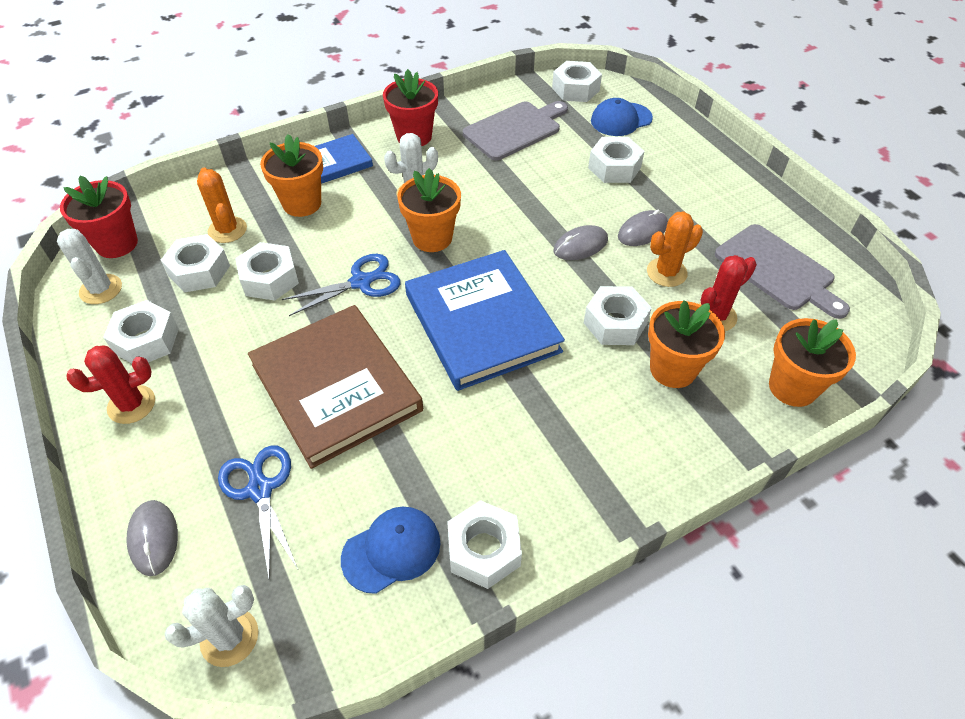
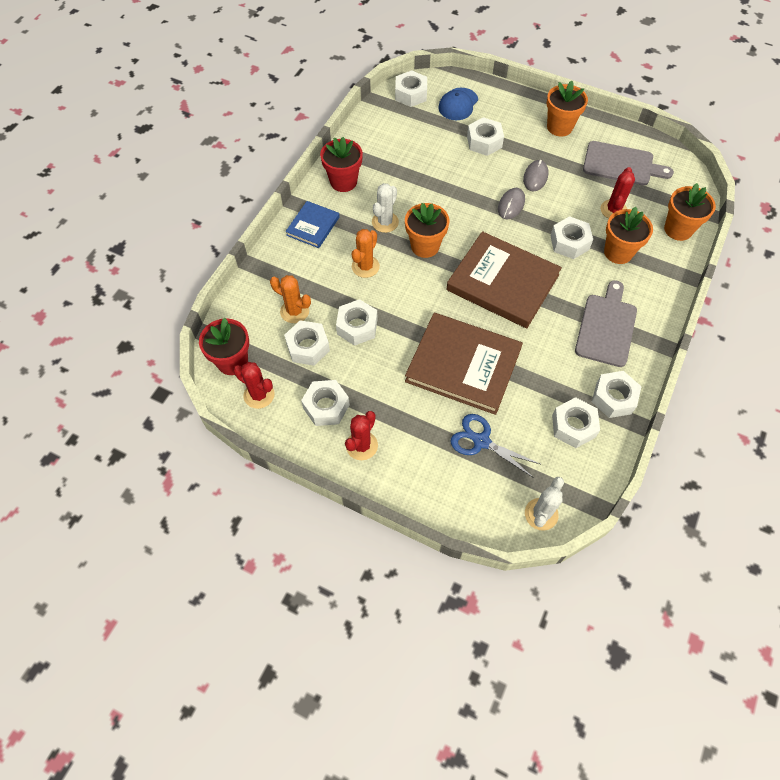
camera: 35 degrees left, 10 degrees up
white cactus [57,229,122,304] -> red cactus [233,362,275,409]
grey mouse [126,500,178,576] -> none
orange flower pot [260,134,323,217] -> orange flower pot moved to [546,81,588,136]
blue scissors [282,254,401,316] -> none
blue cap [341,507,441,594] -> white nut [552,397,600,448]
blue book [405,250,565,391] -> brown book [446,231,562,328]
grey cutting board [463,101,568,160] -> grey cutting board moved to [575,280,637,367]
orange cactus [647,212,703,287] -> orange cactus moved to [352,229,380,278]

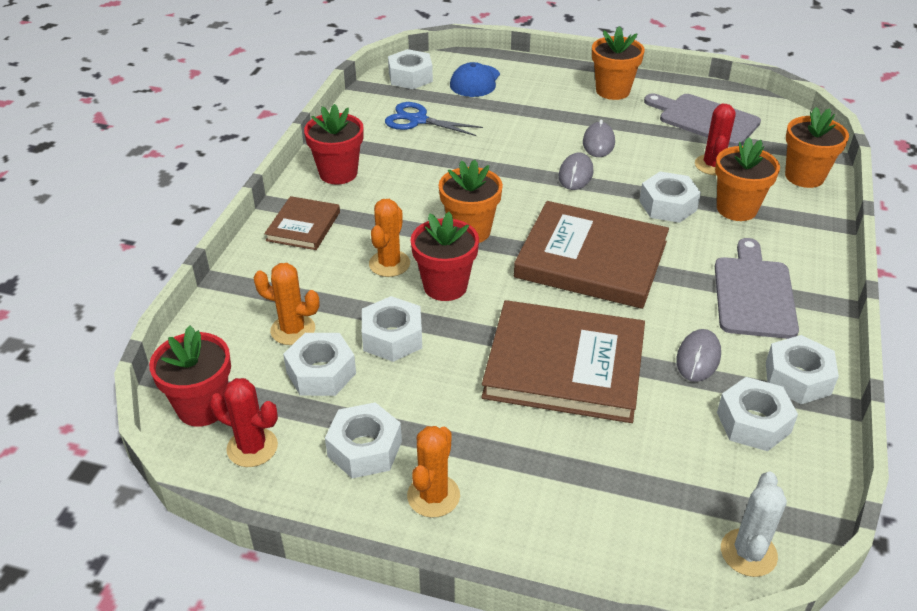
camera: 10 degrees left, 20 degrees down
blue book [285,201,340,248] -> brown book [264,196,340,250]
red cactus [345,411,378,460] -> orange cactus [407,426,460,518]
white cactus [372,183,399,233] -> none
blue scissors [451,414,540,478] -> blue scissors moved to [385,102,483,136]
white nut [467,117,504,156] -> none
grey cutting board [583,141,674,186] -> grey cutting board turned 150 degrees counterclockwise [644,93,761,147]
none -> red flower pot [411,212,479,301]
none -> grey mouse [677,329,721,382]

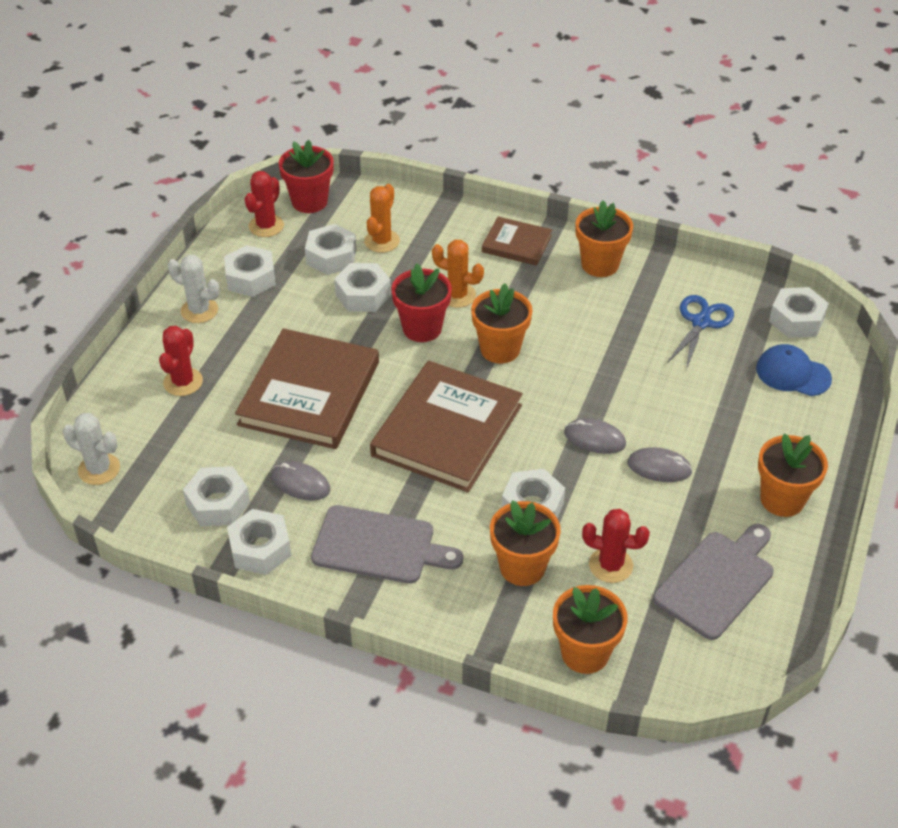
camera: 95 degrees right, 5 degrees up
red flower pot [304,104,364,185] -> orange flower pot [576,200,633,277]
orange cactus [407,426,460,518] -> white cactus [168,255,220,323]
none -> red cactus [159,326,203,396]

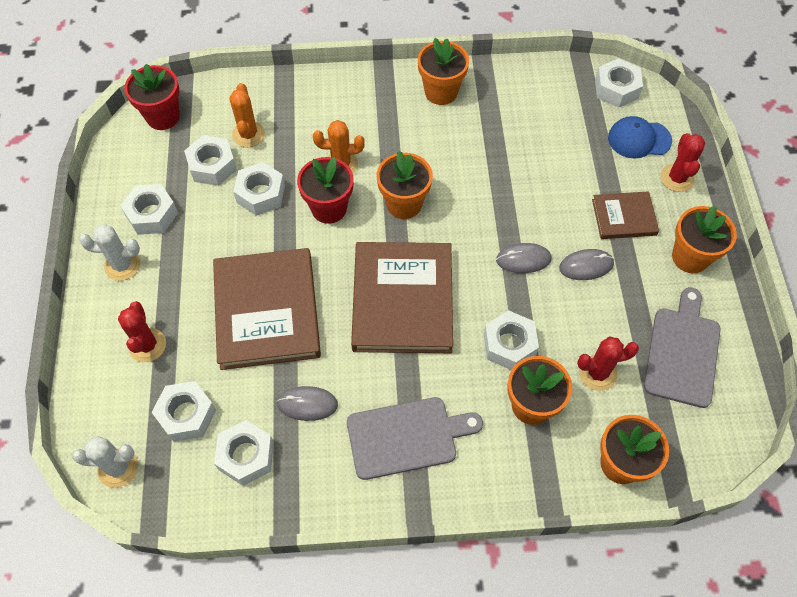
camera: 25 degrees left, 15 degrees up
white nut [227,509,291,575] -> white nut moved to [151,381,216,442]
red cactus [245,171,284,237] -> red cactus moved to [660,133,705,192]
brown book [482,217,552,266] -> brown book moved to [592,191,659,239]
blue scissors [667,295,734,370] -> none

